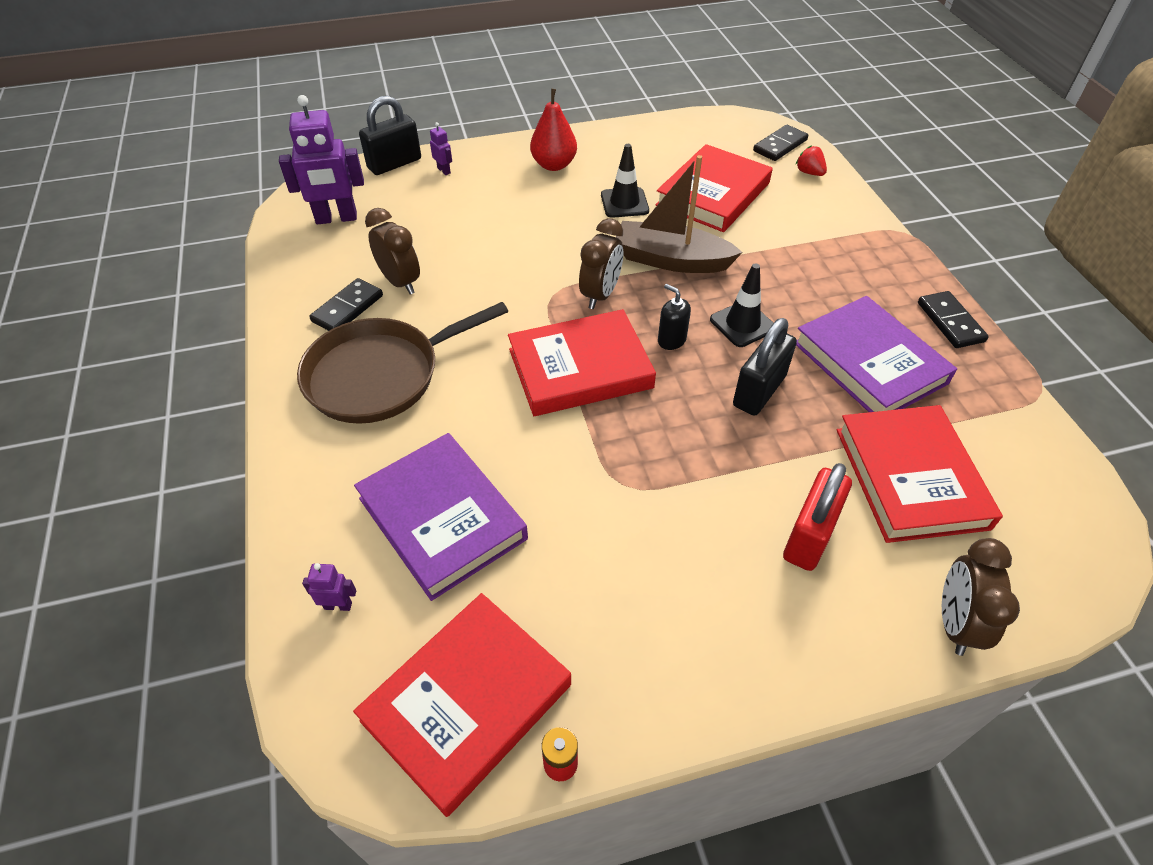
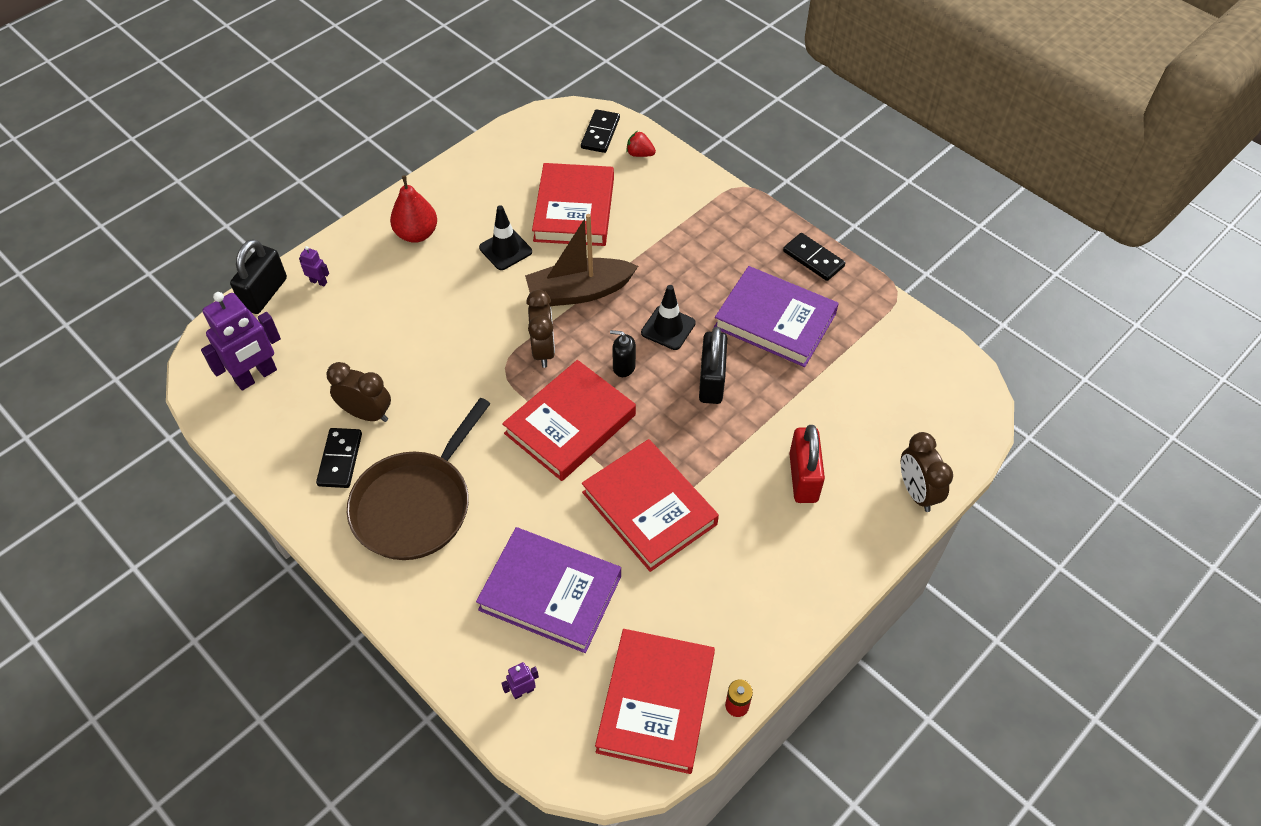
camera: 30 degrees left, 5 degrees up
red book [837,405,1003,543] -> red book moved to [582,439,719,572]

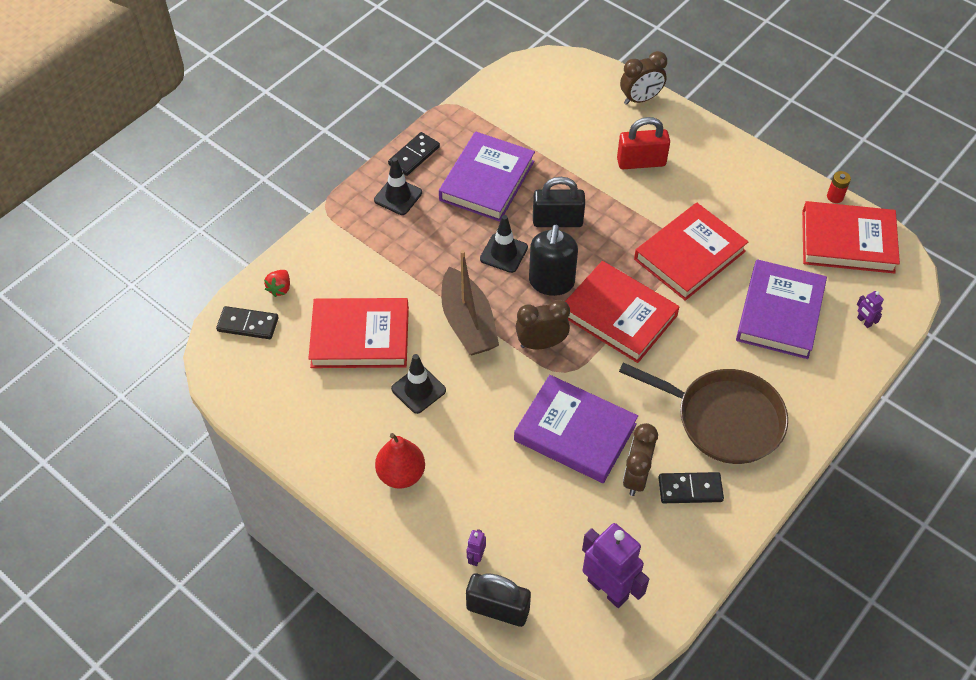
camera: 95 degrees left, 0 degrees up
black soap dispenser [610,330,636,377] -> black soap dispenser [529,225,578,296], size x1.84
none -> black traffic cone [374,157,422,215]
none -> purple book [514,375,638,483]

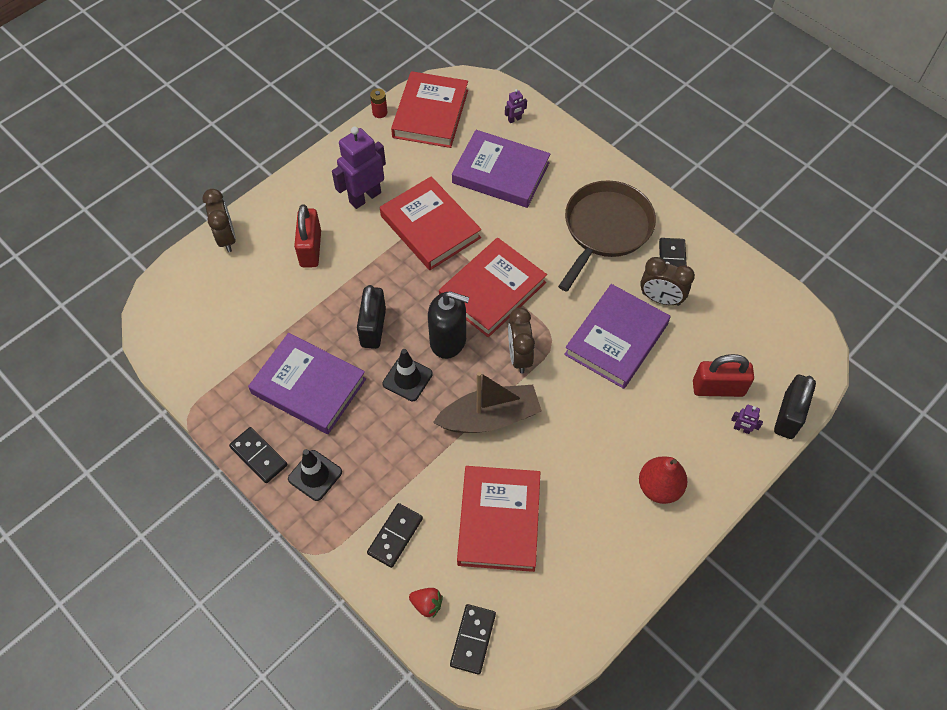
camera: 85 degrees left, 5 degrees up
black traffic cone [391,354,446,414] -> none
purple robot [582,523,649,608] -> purple robot moved to [332,126,386,209]
none -> black domino [367,503,423,568]
none -> red padlock [693,354,754,397]

